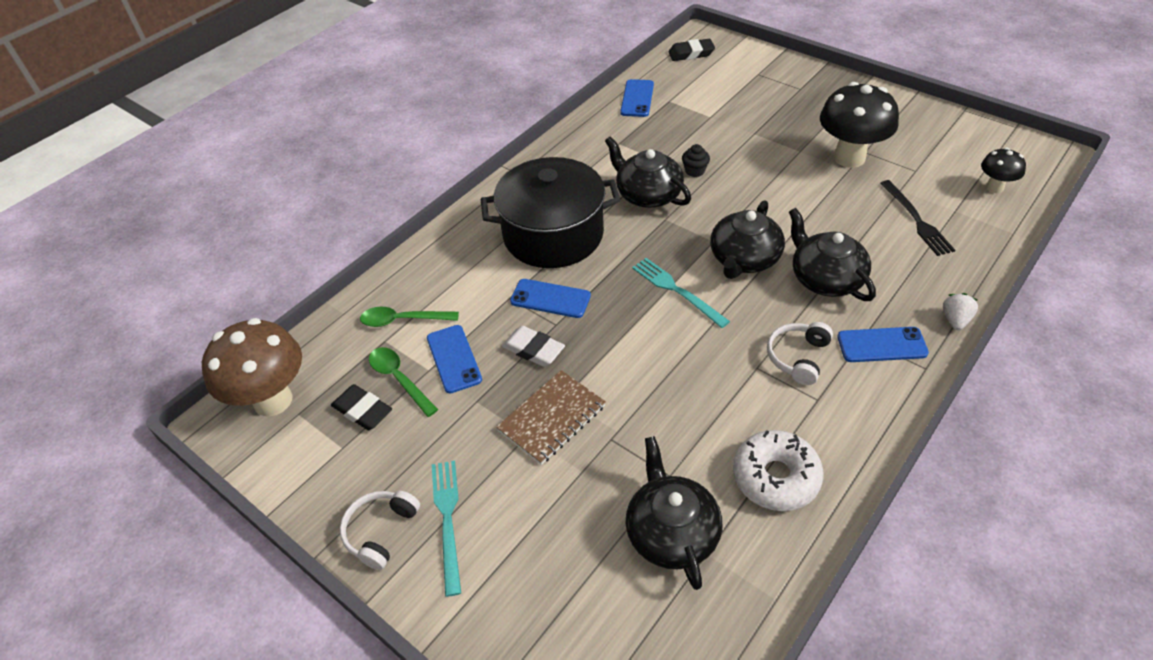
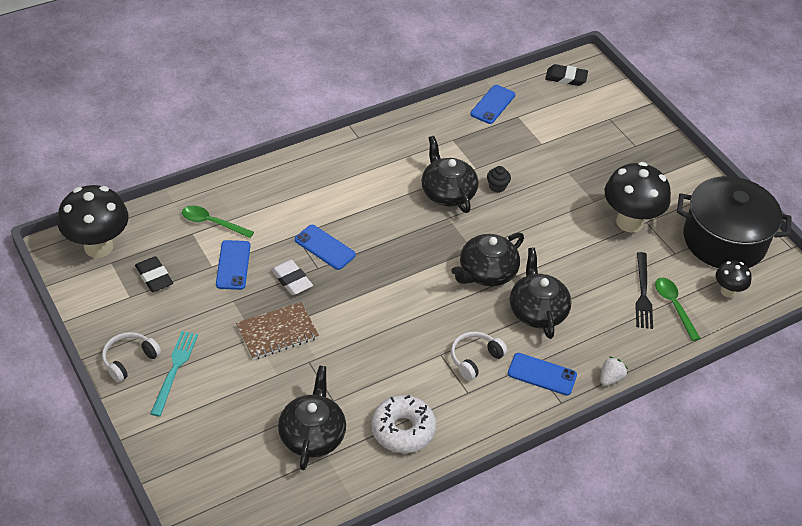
camera: 15 degrees right, 0 degrees up
brown mushroom [202,318,302,417] -> black mushroom [58,185,129,258]
green spoon [369,347,438,417] -> green spoon moved to [655,278,701,341]
black pot [481,157,620,268] -> black pot moved to [677,176,791,268]
turquoise fork [632,258,730,328] -> none

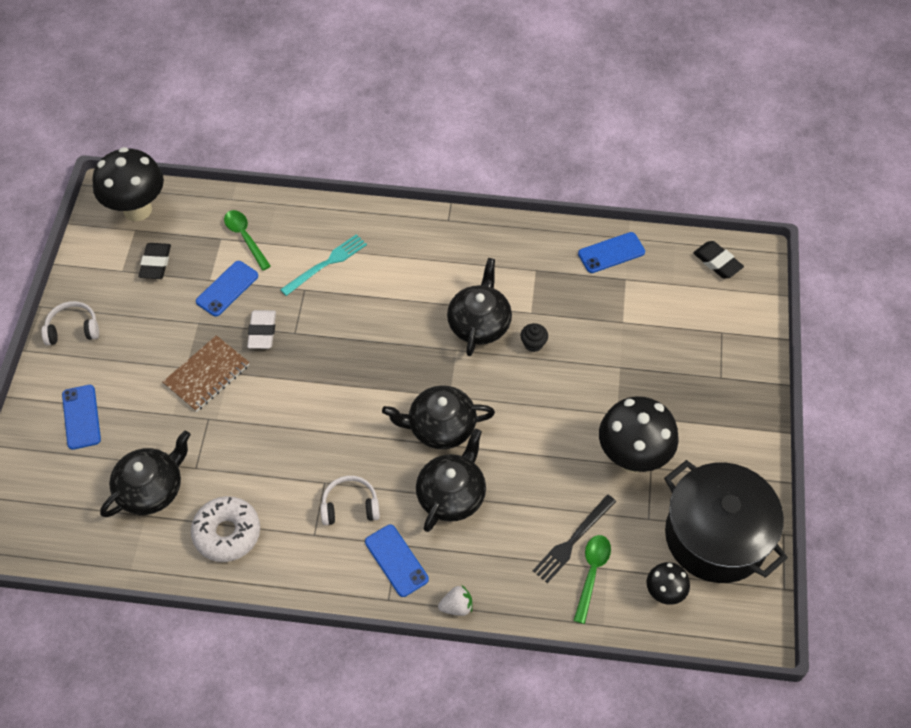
camera: 40 degrees right, 10 degrees up
turquoise fork [150,331,198,417] -> turquoise fork moved to [280,234,367,296]
brown notebook [236,302,319,360] -> brown notebook turned 60 degrees counterclockwise [162,335,250,412]
blue phone [295,225,356,270] -> blue phone moved to [62,385,101,450]

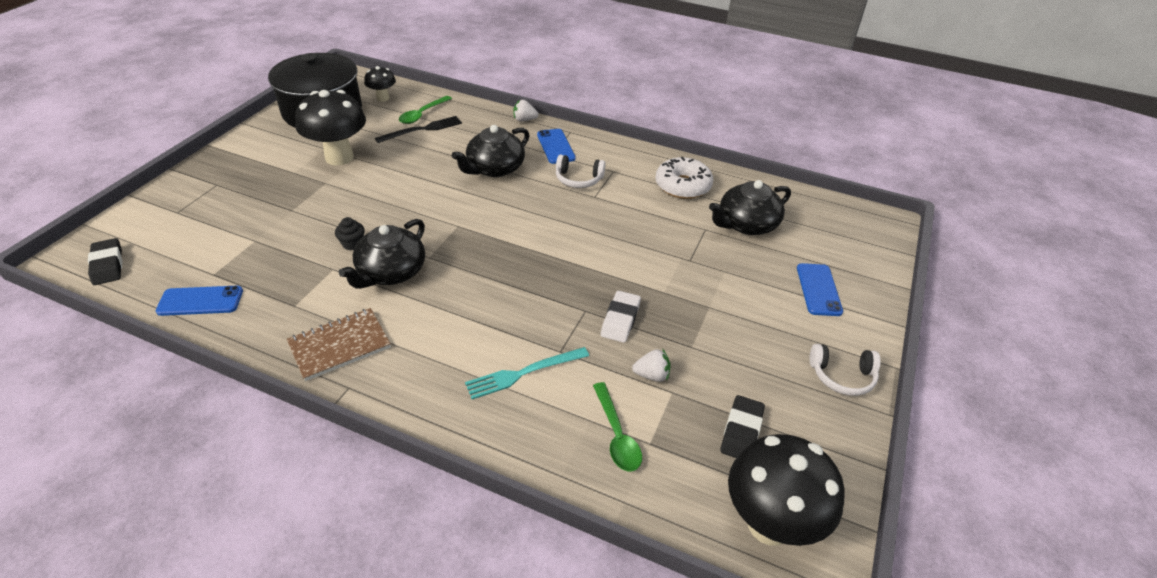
camera: 165 degrees left, 15 degrees down
brown notebook [162,335,250,412] -> brown notebook moved to [287,308,391,381]
blue phone [196,261,258,317] -> white strawberry [632,349,671,382]
black teapot [382,385,495,449] -> none

